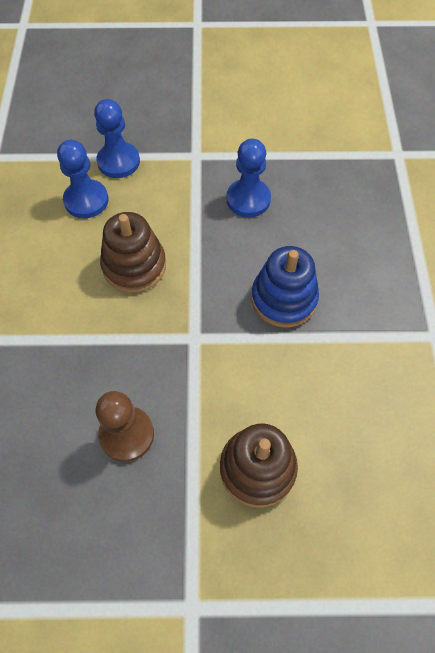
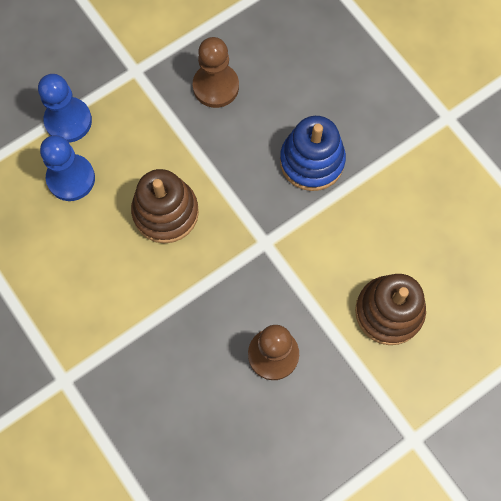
camera: 35 degrees left, 10 degrees up
blue pawn [227,139,271,217] -> brown pawn [193,37,239,108]

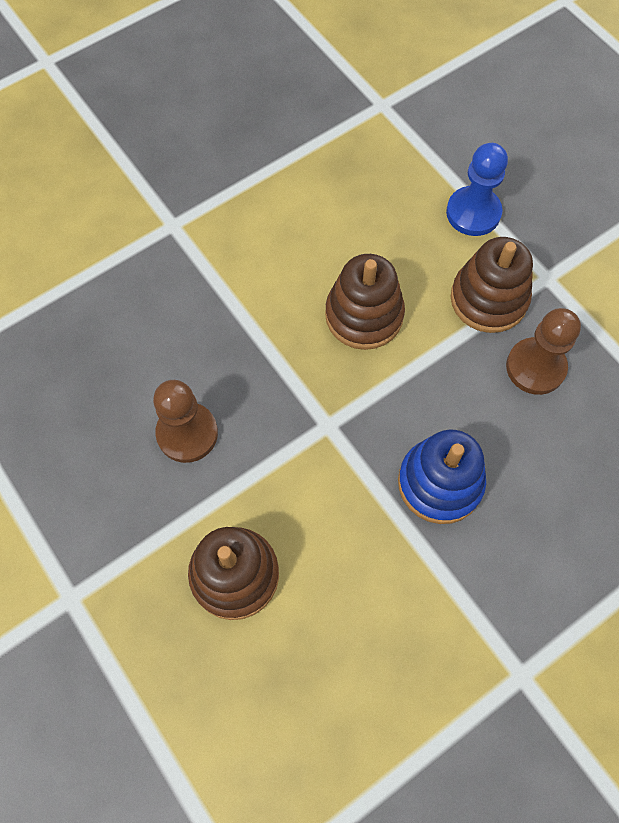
camera: 90 degrees right, 5 degrees down
blue pawn [40,135,95,201] -> none
none -> brown stacking toy [451,237,533,333]

